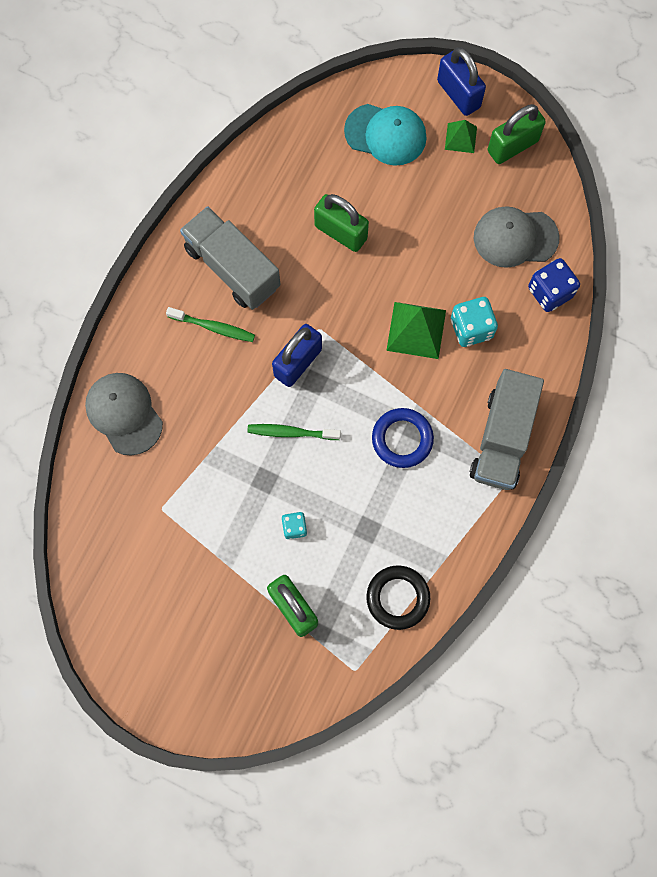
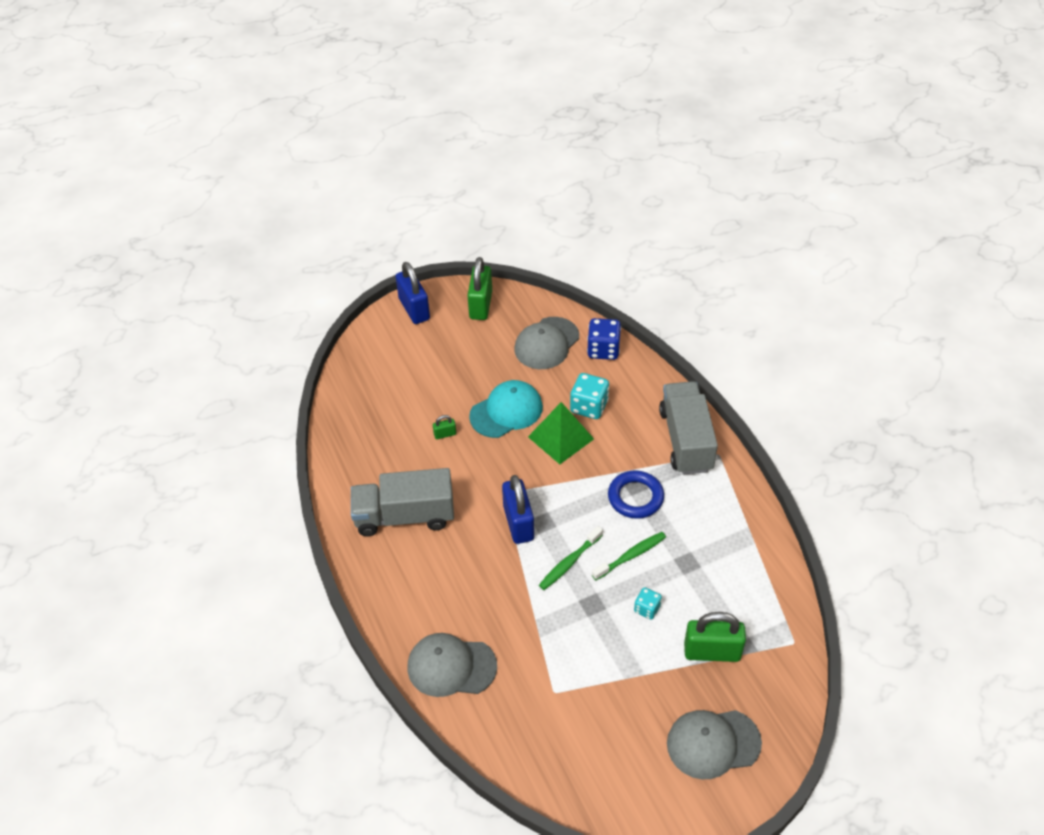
camera: 50 degrees left, 25 degrees down
green toothbrush [166,307,255,342] -> green toothbrush moved to [592,532,666,580]
green padlock [314,194,369,252] -> green padlock [433,415,456,439], size x0.45
turquoise cap [344,104,427,166] -> turquoise cap moved to [469,380,543,438]
black ring [366,565,430,630] -> none
blue padlock [437,47,486,116] -> blue padlock turned 60 degrees clockwise [396,262,430,324]
green pyramid [445,120,477,153] -> none
grey truck [470,369,544,490] -> grey truck turned 150 degrees counterclockwise [659,381,718,474]
none -> grey cap [667,710,762,779]

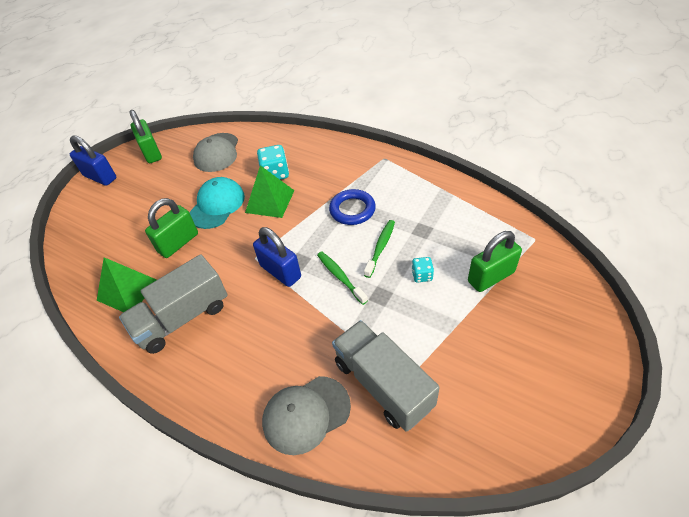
camera: 30 degrees left, 0 degrees up
green padlock [433,415,456,439] -> green padlock [145,198,198,258], size x2.21
green toothbrush [539,526,603,590] -> green toothbrush turned 135 degrees clockwise [317,251,368,305]
blue dice [587,318,621,360] -> none
grey truck [659,381,718,474] -> grey truck moved to [332,320,440,432]
grey cap [667,710,762,779] -> none
none -> green pyramid [97,257,157,312]

